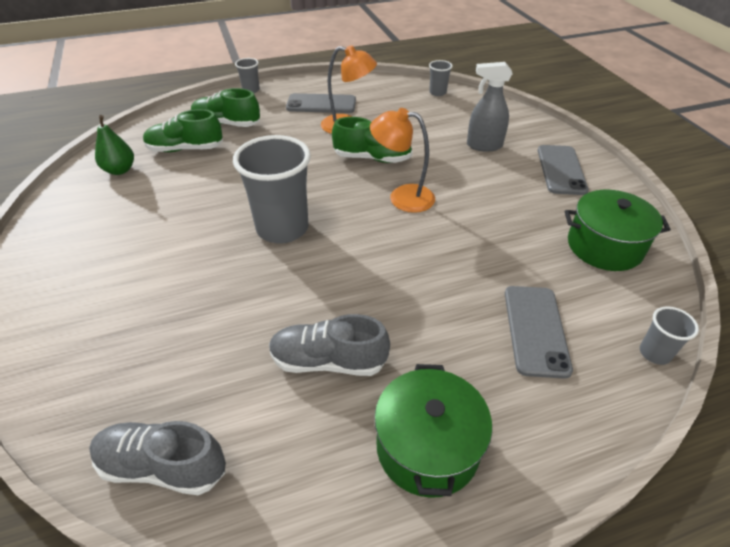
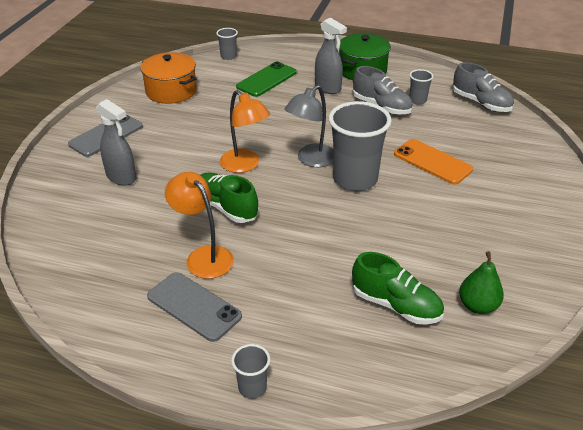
camera: 145 degrees left, 5 degrees down
green shoe [191,88,260,127] -> none
grey cup [429,60,453,96] -> grey cup moved to [409,69,433,105]
grey phone [505,286,573,379] -> green phone [236,62,297,97]
green pot [565,190,671,271] -> orange pot [140,52,197,104]
none -> grey lamp [285,85,333,167]
none -> grey spray bottle [315,18,347,94]
none -> orange phone [394,139,473,184]

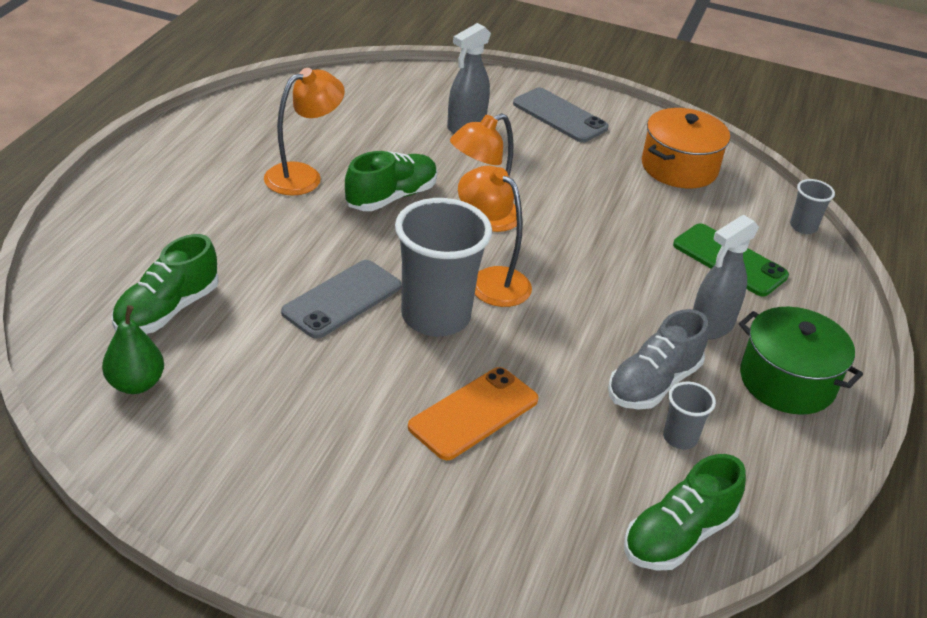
camera: 90 degrees right, 0 degrees up
grey phone [147,272,242,342] -> grey phone moved to [281,260,401,339]
grey cup [231,344,270,399] -> none
grey lamp [285,85,333,167] -> orange lamp [458,165,532,307]
grey shoe [453,62,514,112] -> green shoe [624,454,746,571]

